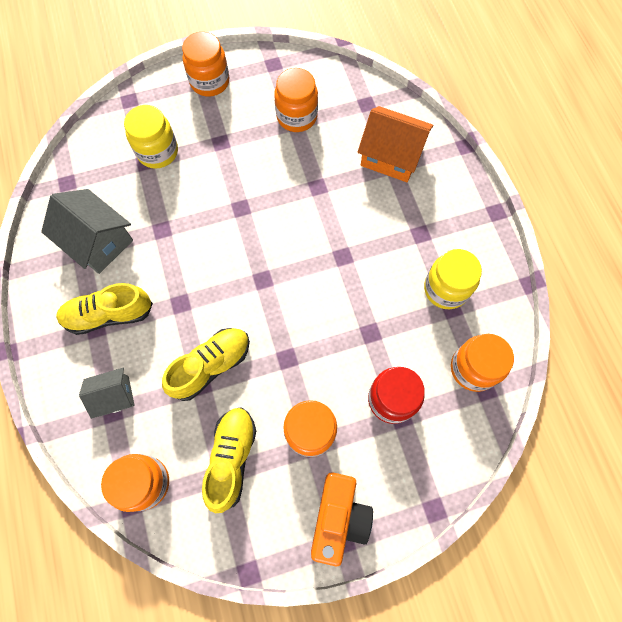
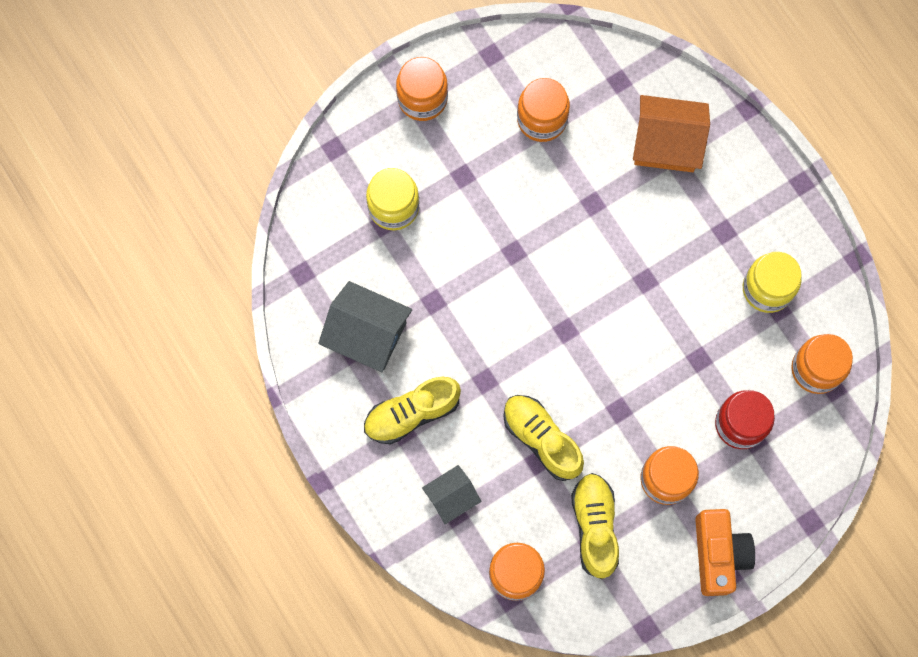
camera: 15 degrees left, 5 degrees up
yellow shoe [162,328,250,401] -> yellow shoe turned 75 degrees counterclockwise [503,395,584,481]

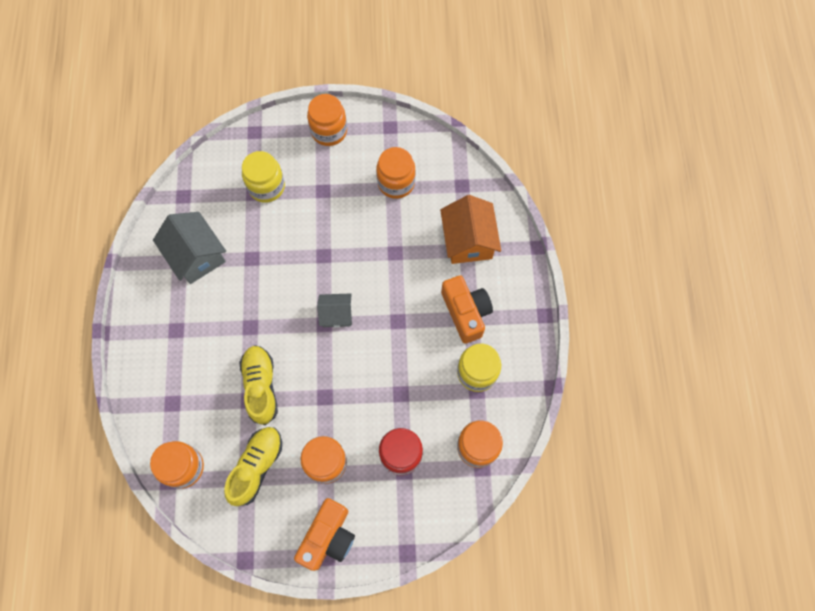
camera: 30 degrees right, 5 degrees down
yellow shoe [364,377,461,444] -> none
grey house [422,465,481,524] -> grey house moved to [317,293,352,328]
orange house [633,95,710,172] -> orange house turned 45 degrees clockwise [440,195,501,264]
none -> orange camera [441,275,493,344]

